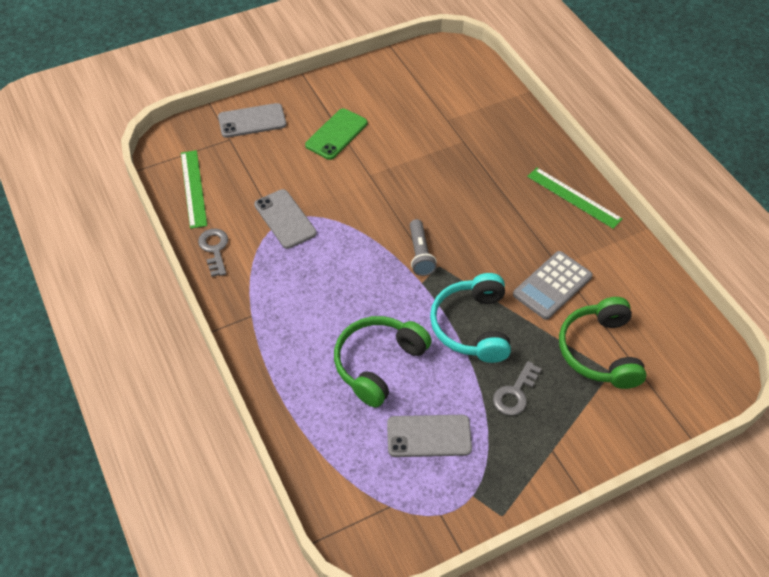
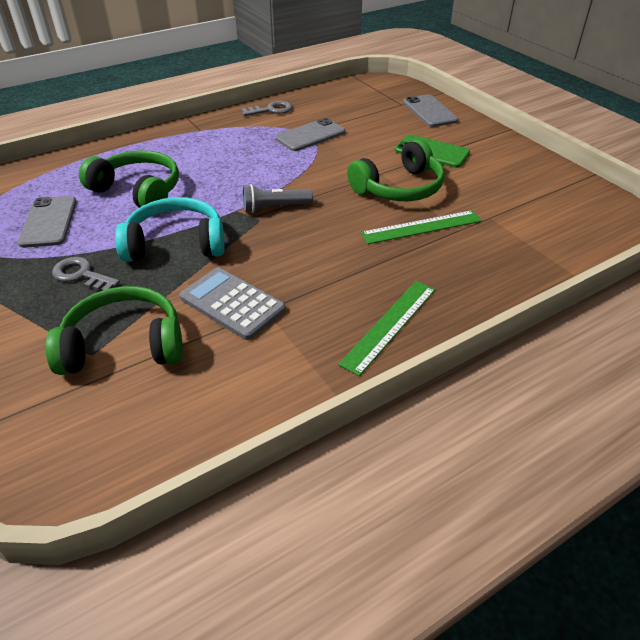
camera: 85 degrees right, 10 degrees down
green ruler [181,150,207,229] -> green ruler moved to [361,210,482,244]
none -> green headphones [347,139,445,201]

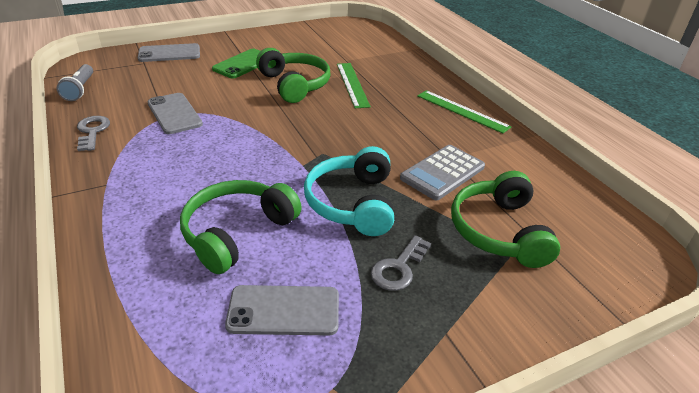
camera: 85 degrees left, 5 degrees down
grey flashlight [243,184,313,213] -> grey flashlight moved to [57,64,93,101]

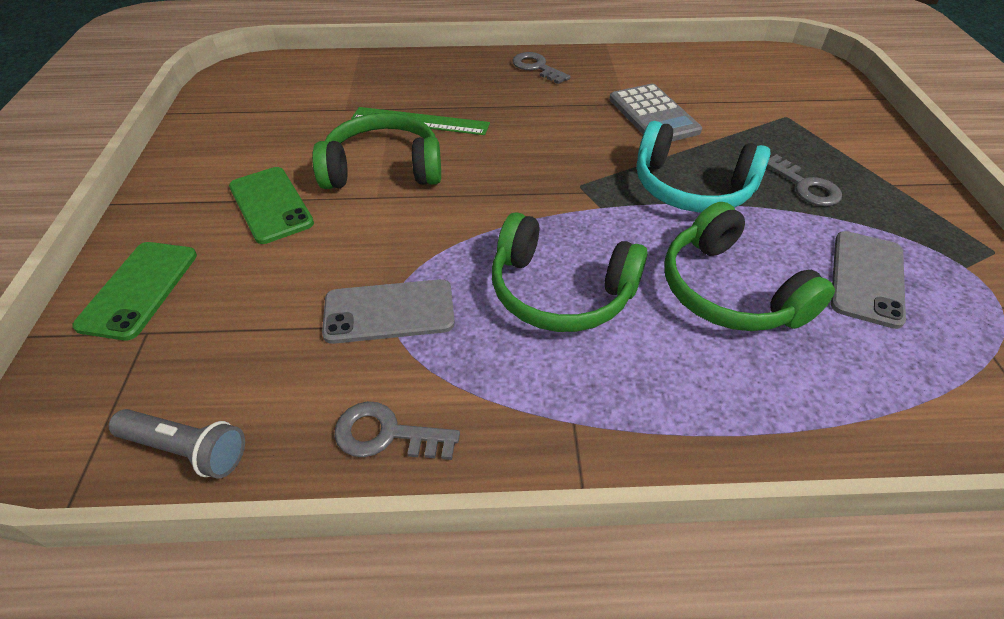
camera: 65 degrees left, 10 degrees up
grey phone [138,43,200,62] -> green phone [72,242,197,340]
green ruler [417,90,512,133] -> grey key [512,52,571,84]
green headphones [451,171,560,268] -> green headphones moved to [492,213,648,332]

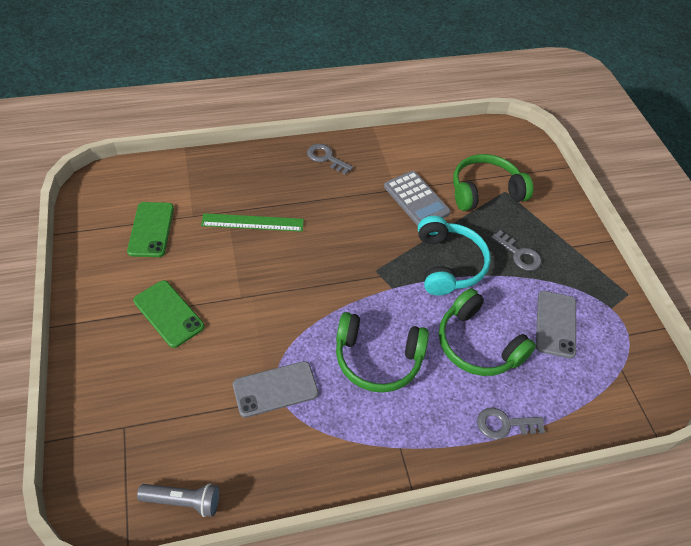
camera: 15 degrees left, 5 degrees up
green phone [72,242,197,340] -> green phone moved to [127,202,174,257]
green headphones [312,113,441,189] -> green headphones moved to [453,154,533,211]
grey key [334,401,460,460] -> grey key moved to [477,407,545,439]
turquoise headphones [637,121,770,212] -> turquoise headphones turned 105 degrees counterclockwise [418,216,491,296]

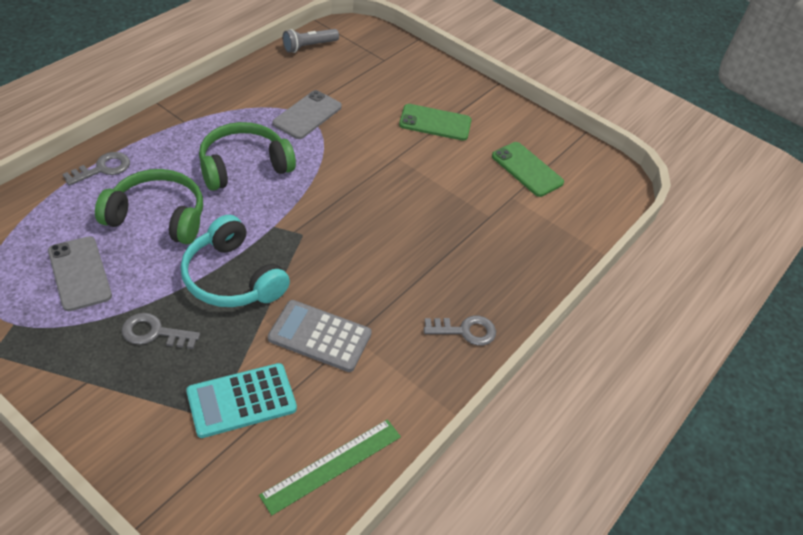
camera: 140 degrees right, 5 degrees down
green ruler [201,213,304,232] -> green ruler moved to [259,419,401,515]
green headphones [453,154,533,211] -> turquoise calculator [186,363,297,438]

